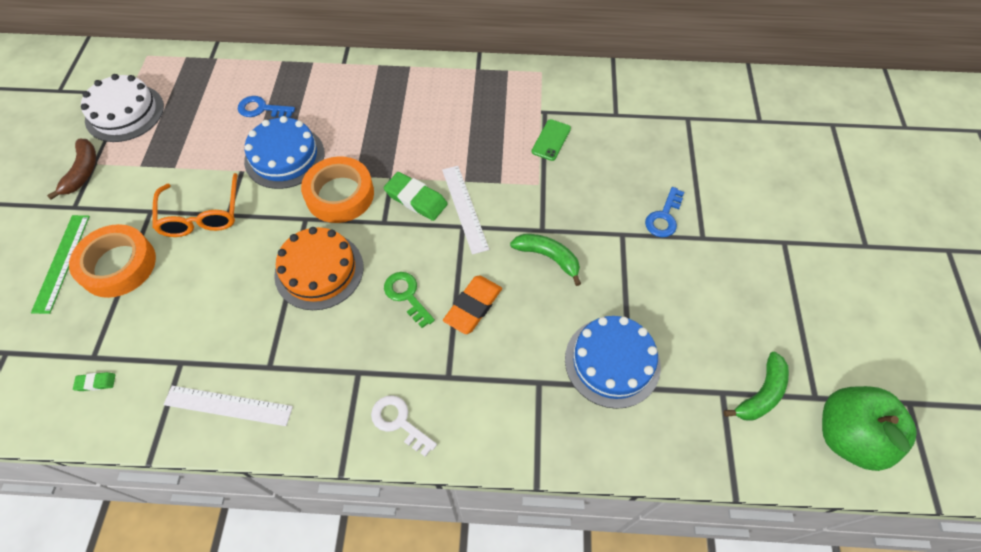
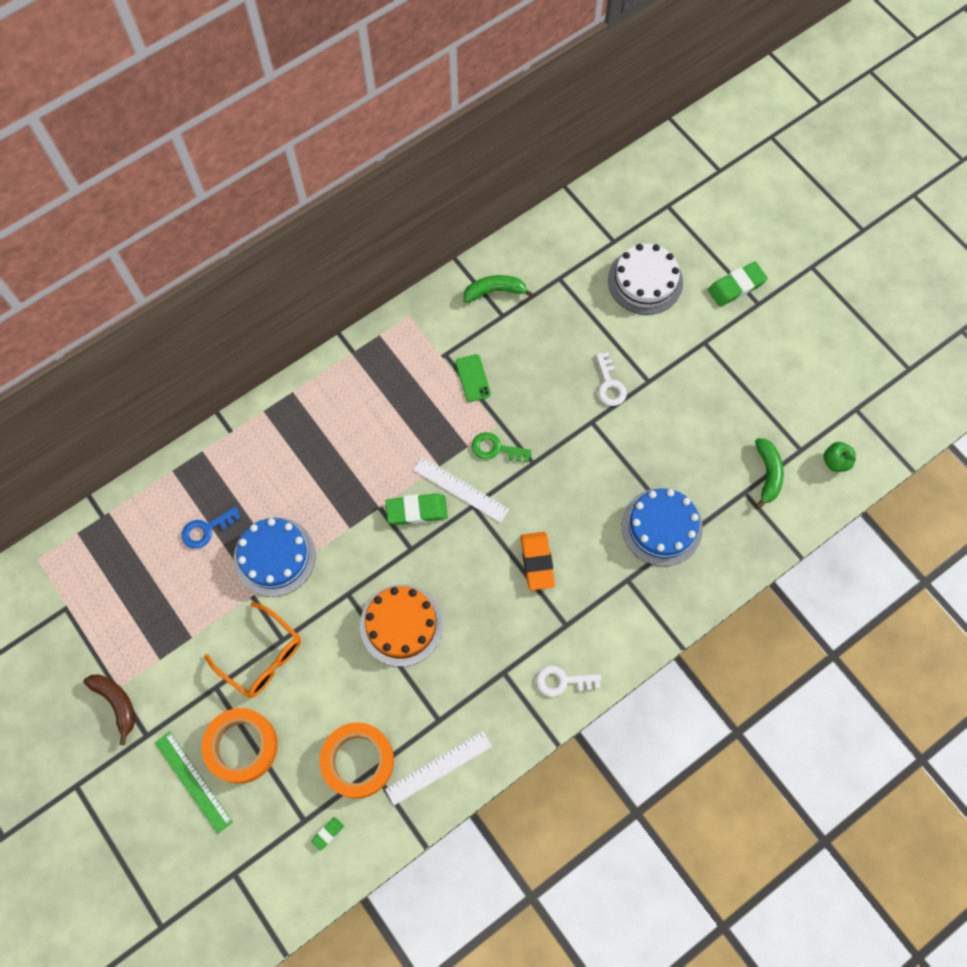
camera: 40 degrees left, 10 degrees up
white cake [81,74,164,142] -> white cake moved to [608,244,683,315]
orange tape [301,156,374,223] -> orange tape moved to [320,722,394,799]
green key [384,272,435,328] -> green key moved to [472,432,532,462]
green banana [510,234,581,286] -> green banana moved to [463,275,534,303]
blue key [645,187,684,237] -> white key [596,352,627,406]
green apple [822,386,917,471] -> green apple [824,442,856,472], size x0.49
none -> green eraser [708,262,768,307]

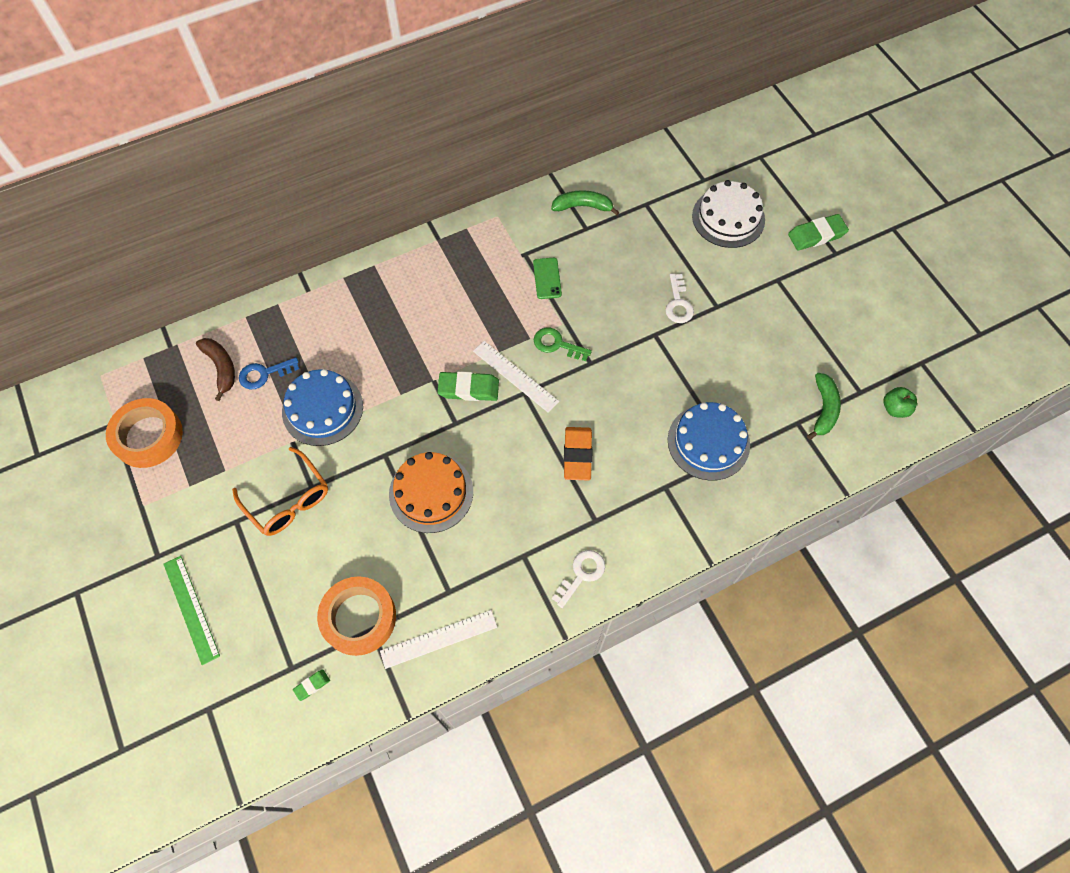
camera: 10 degrees right, 5 degrees down
brown banana [84,674,135,745] -> brown banana moved to [196,338,235,401]
orange tape [201,708,278,784] -> orange tape moved to [106,398,183,468]
white key [536,665,601,697] -> white key turned 120 degrees clockwise [552,550,605,608]

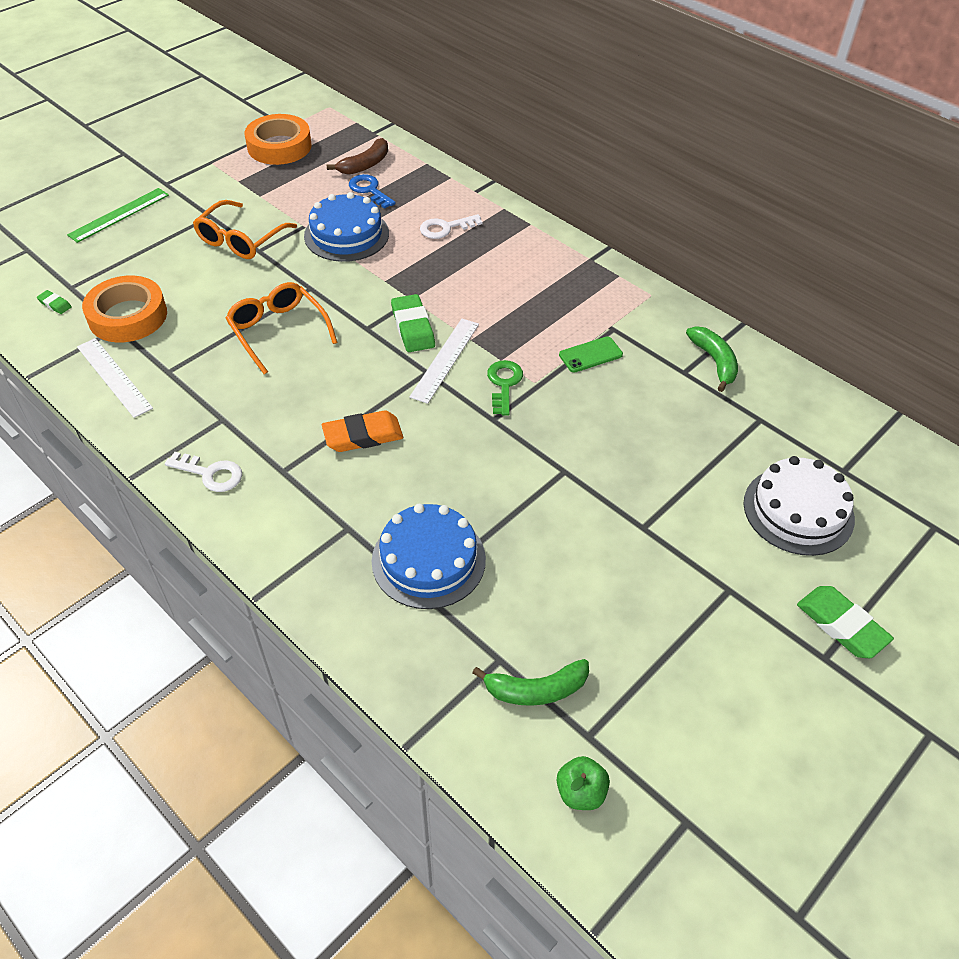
camera: 70 degrees right, 15 degrees down
orange cake [389,452,473,533] -> orange glasses [226,282,337,374]
white key [666,273,694,323] -> white key moved to [420,214,482,239]

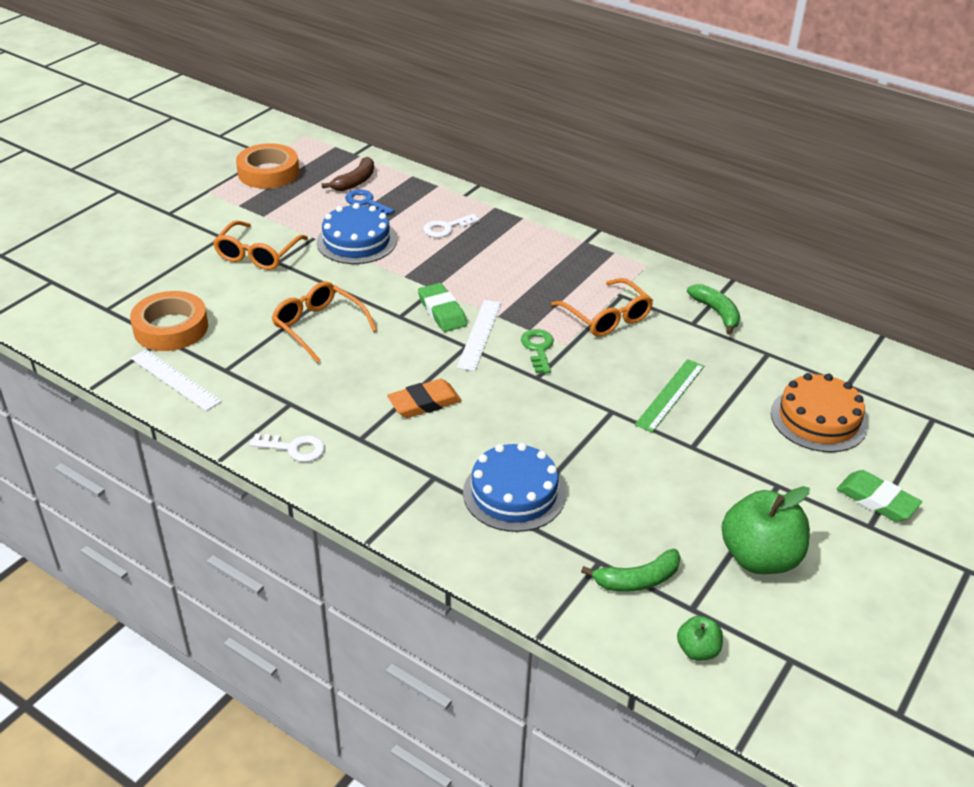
camera: 10 degrees left, 10 degrees down
green eraser [37,290,72,314] -> none
green ruler [67,188,169,243] -> green ruler moved to [635,359,704,432]
green phone [559,336,623,373] -> orange glasses [551,278,653,337]
white cake [744,456,855,556] -> orange cake [771,373,868,452]
none -> green apple [721,486,810,574]

